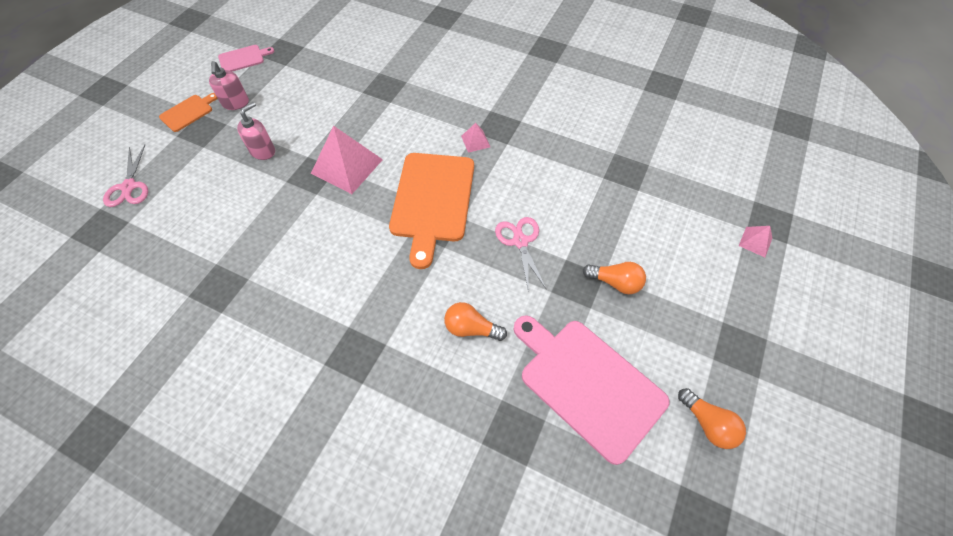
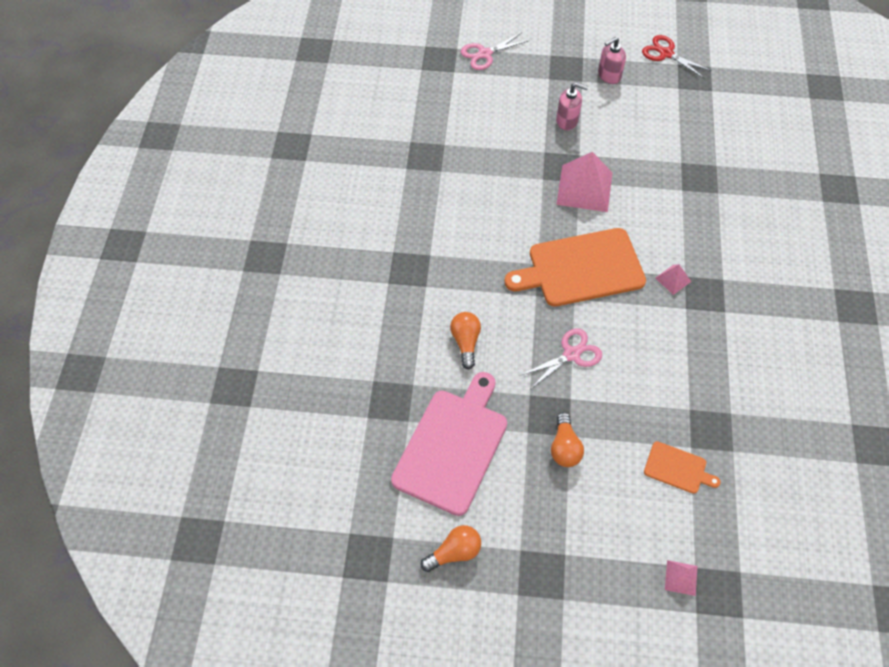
camera: 70 degrees right, 0 degrees up
orange cutting board [159,93,218,132] -> orange cutting board moved to [644,441,721,494]
pink cutting board [218,45,275,72] -> red scissors [642,35,712,78]
orange light bulb [678,388,746,449] -> orange light bulb turned 150 degrees counterclockwise [421,525,481,572]

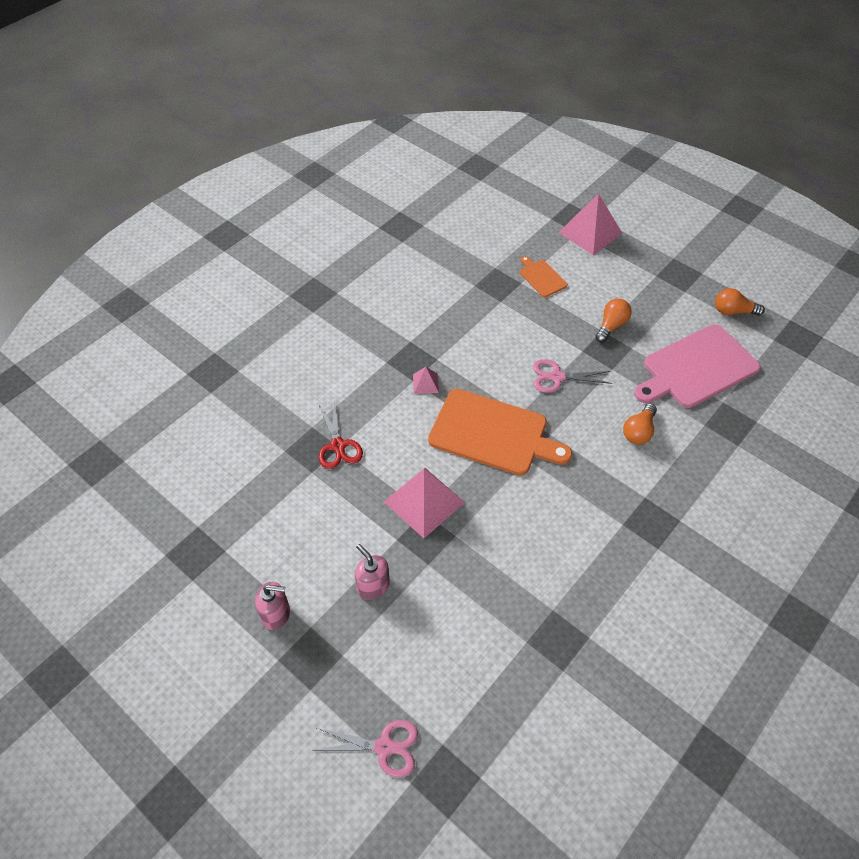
camera: 145 degrees left, 5 degrees down
red scissors [642,35,712,78] -> red scissors moved to [318,399,363,469]
pink pyramid [665,560,698,596] -> pink pyramid [558,194,622,255], size x2.11

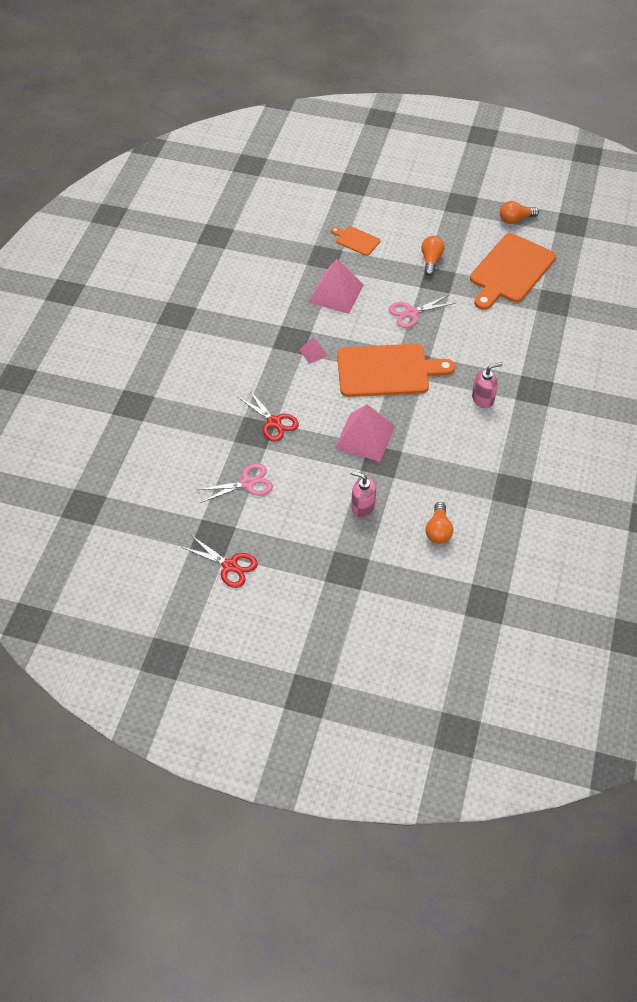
camera: 25 degrees left, 0 degrees up
pink soap dispenser [255,582,290,630] -> pink soap dispenser moved to [472,362,502,408]
pink scissors [312,720,418,777] -> pink scissors moved to [197,464,273,503]
pink pyramid [558,194,622,255] -> pink pyramid moved to [308,259,364,314]
orange light bulb [623,404,657,444] -> orange light bulb moved to [426,502,453,544]
pink cutting board [634,324,761,408] -> orange cutting board [470,233,556,310]
none -> red scissors [182,535,258,588]

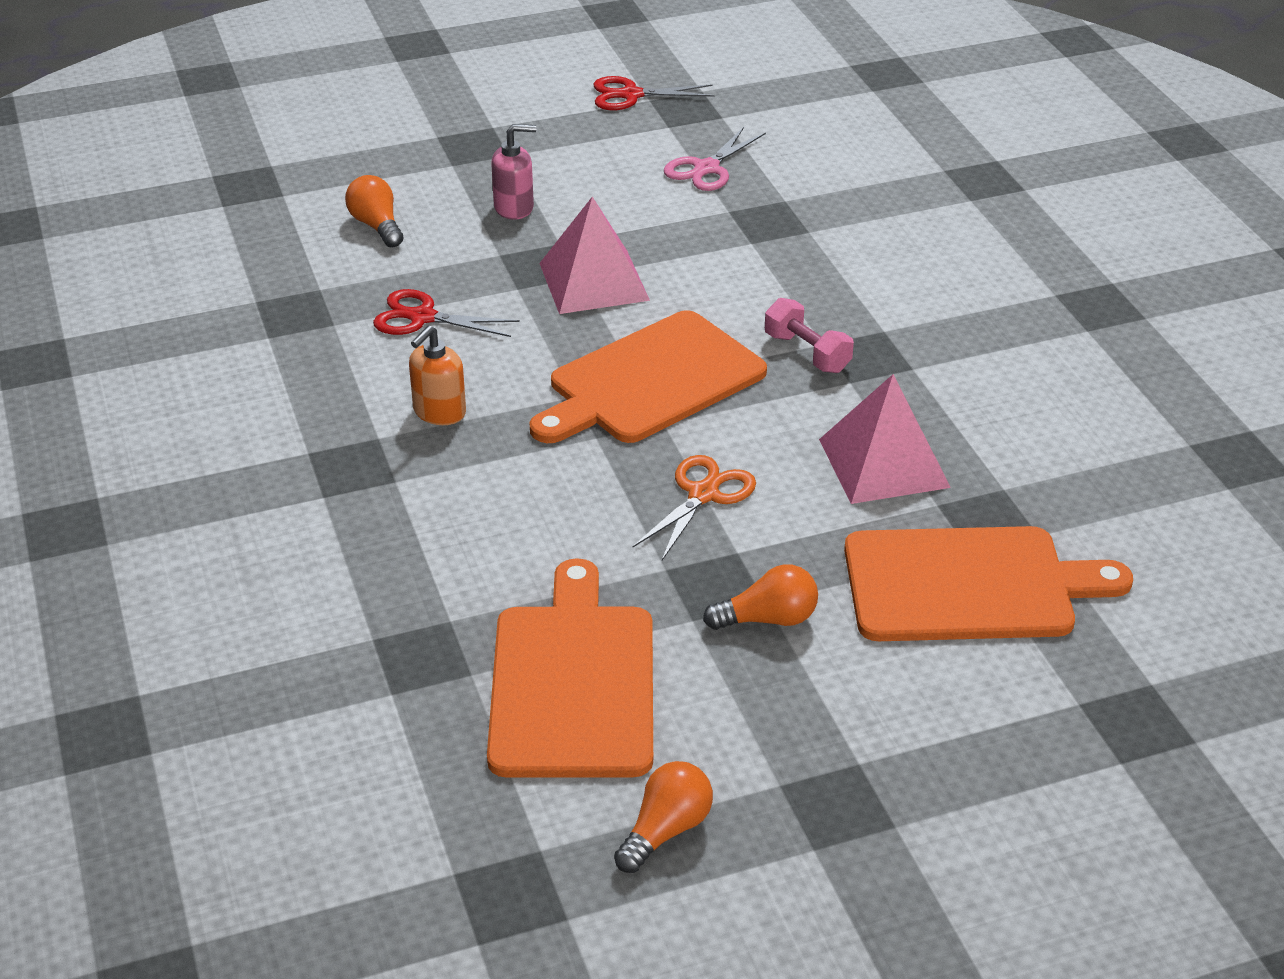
camera: 145 degrees right, 15 degrees down
red scissors [238,389,299,442] -> red scissors moved to [373,289,520,337]
pink pyramid [299,337,328,364] -> pink dumbbell [765,298,854,373]
orange cutting board [331,226,380,256] -> orange cutting board [844,526,1133,641], size x2.10
pink scissors [389,295,455,328] -> orange scissors [632,455,756,560]
orange light bulb [421,236,445,276] -> orange light bulb turned 75 degrees counterclockwise [703,564,818,630]
pink soap dispenser [472,362,502,408] -> orange soap dispenser [409,325,466,425]

